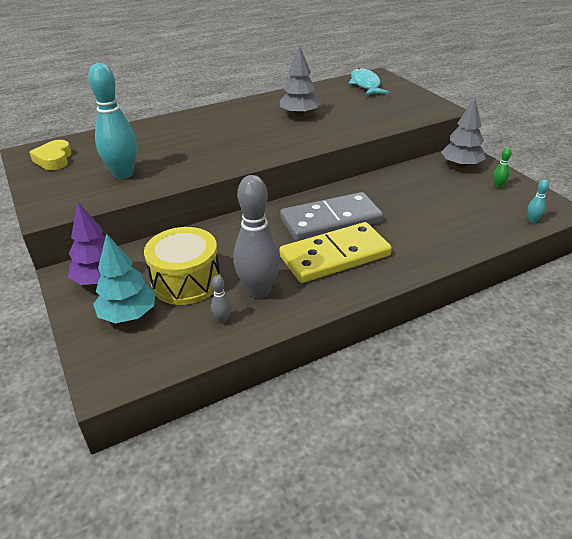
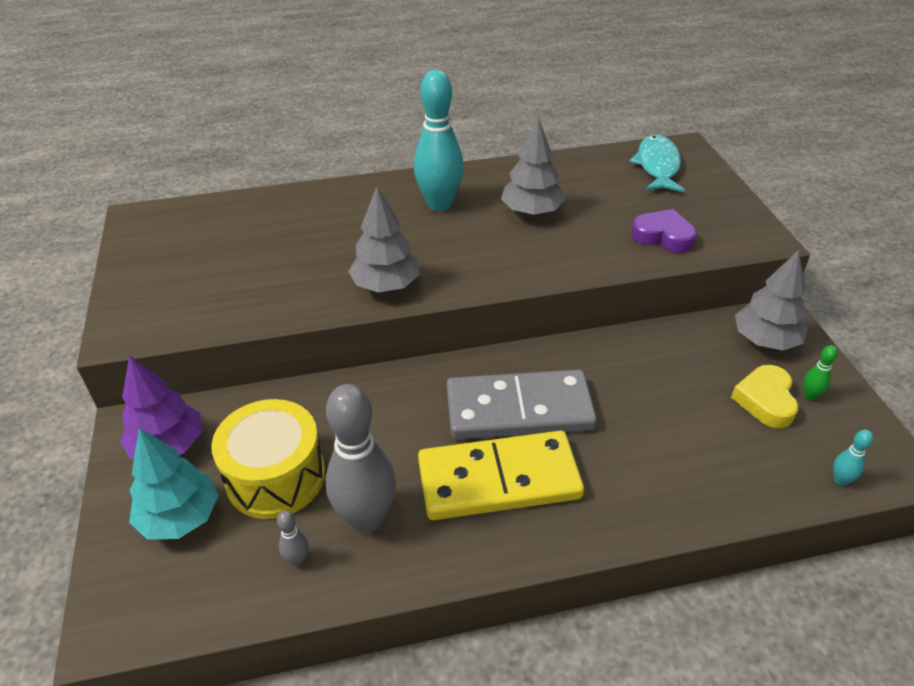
camera: 15 degrees right, 5 degrees up
yellow heart [29,140,72,170] -> yellow heart moved to [731,365,798,428]
turquoise bowling pin [88,63,137,179] -> turquoise bowling pin moved to [414,70,464,211]
none -> grey tree [348,186,420,292]
none -> purple heart [631,209,697,253]

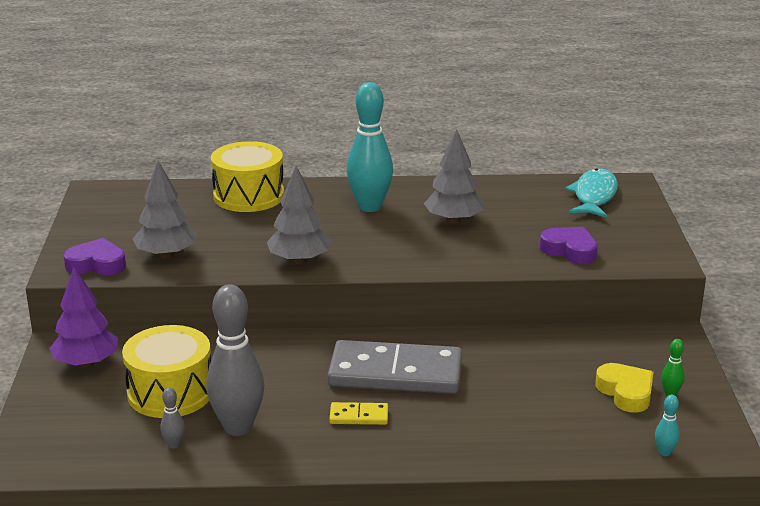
camera: 10 degrees right, 15 degrees down
turquoise tree [129,428,219,540] -> none
yellow domino [418,431,584,520] -> yellow domino [329,402,388,425], size x0.42
yellow heart [731,365,798,428] -> yellow heart turned 135 degrees clockwise [596,363,653,413]
grey tree [735,250,808,350] -> grey tree moved to [133,161,197,259]
none -> purple heart [63,238,126,275]
none -> yellow drum [211,141,284,212]

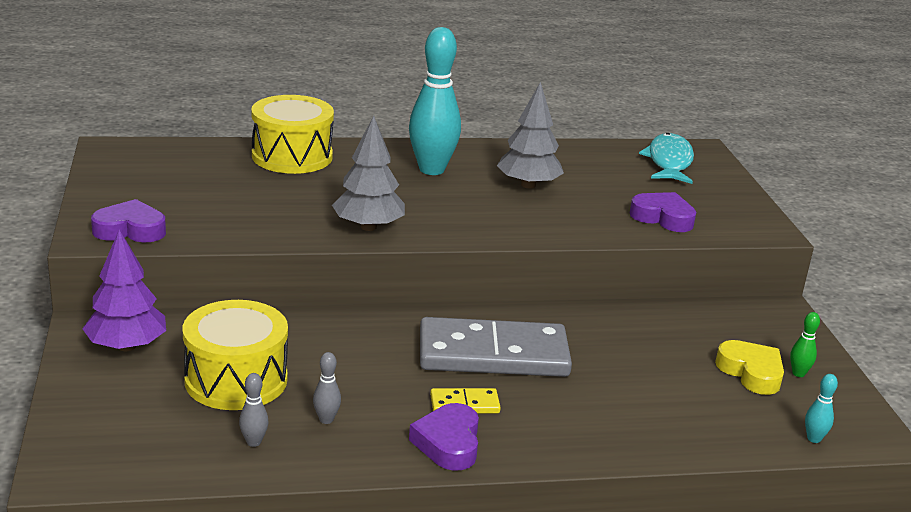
camera: 10 degrees left, 0 degrees up
grey tree [133,161,197,259] -> none
grey bowling pin [206,284,265,436] -> grey bowling pin [313,352,341,424], size x0.41
none -> purple heart [409,403,479,471]

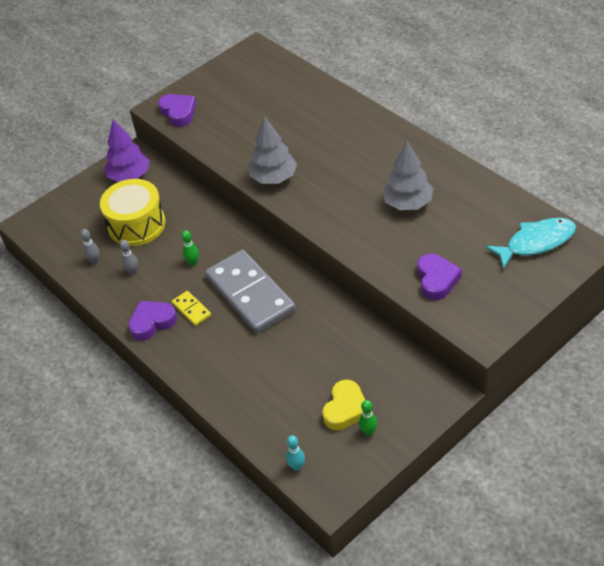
camera: 65 degrees right, 20 degrees up
yellow drum [251,95,334,174] -> none
turquoise bowling pin [409,27,461,175] -> none
none -> green bowling pin [181,230,199,266]

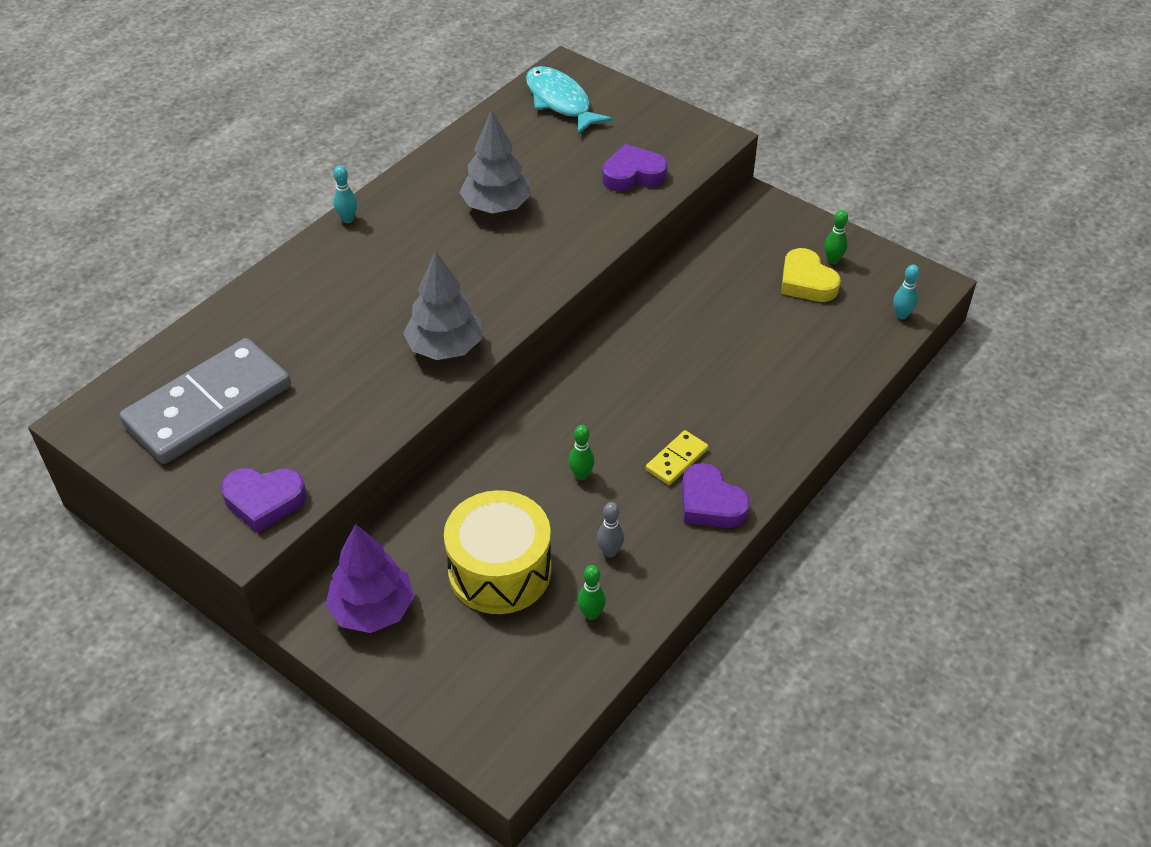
camera: 105 degrees left, 0 degrees up
grey bowling pin [80,229,100,264] -> green bowling pin [578,565,606,620]
purple heart [158,94,196,127] -> purple heart turned 135 degrees counterclockwise [221,468,307,533]
grey domino [205,250,296,333] -> grey domino moved to [119,338,291,464]
yellow heart [322,380,365,430] -> yellow heart turned 135 degrees counterclockwise [781,248,841,302]
none -> turquoise bowling pin [334,166,357,223]

